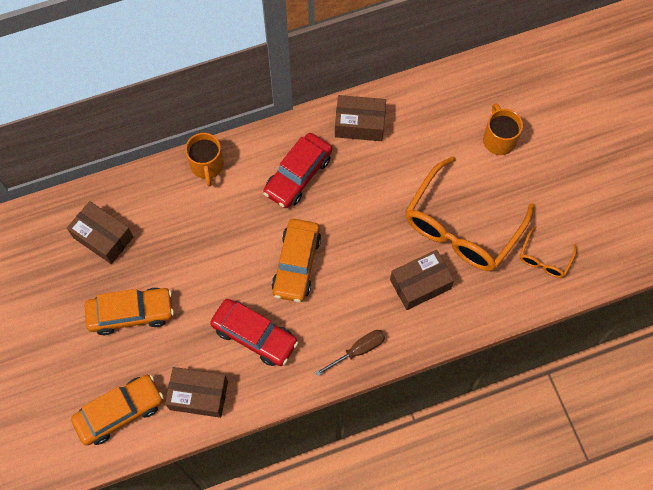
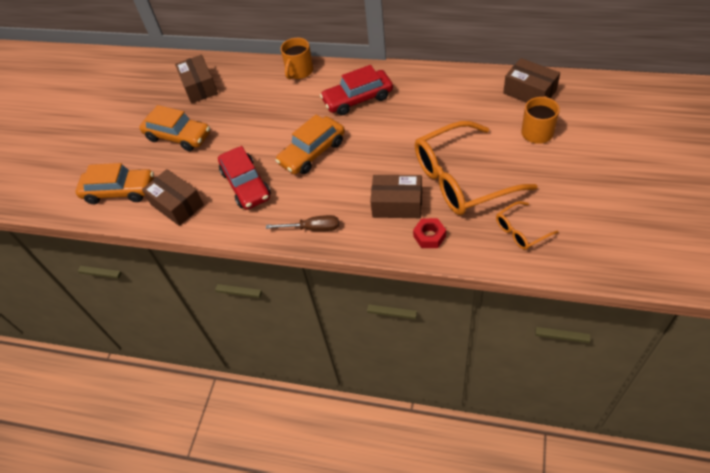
camera: 40 degrees right, 15 degrees down
brown box [335,95,386,141] -> brown box moved to [503,58,560,103]
none -> red nut [413,218,446,248]

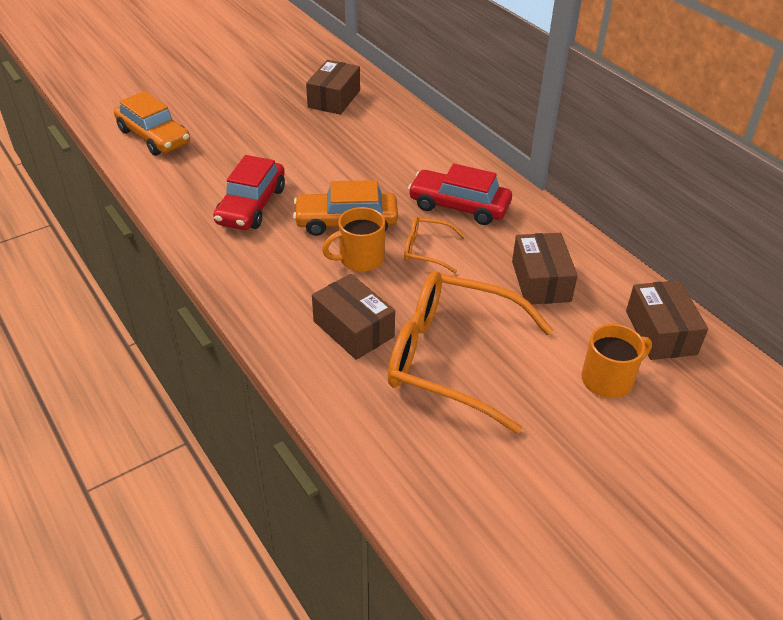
camera: 35 degrees right, 10 degrees down
orange car [139,105,210,151] -> none
brown box [142,169,204,226] -> brown box moved to [512,233,578,304]
brown screwdriver [266,215,339,231] -> none
orange mug [281,38,313,80] -> orange mug moved to [322,207,385,272]
red nut [413,218,446,248] -> none
orange glasses [496,201,559,250] -> orange glasses moved to [404,216,465,273]

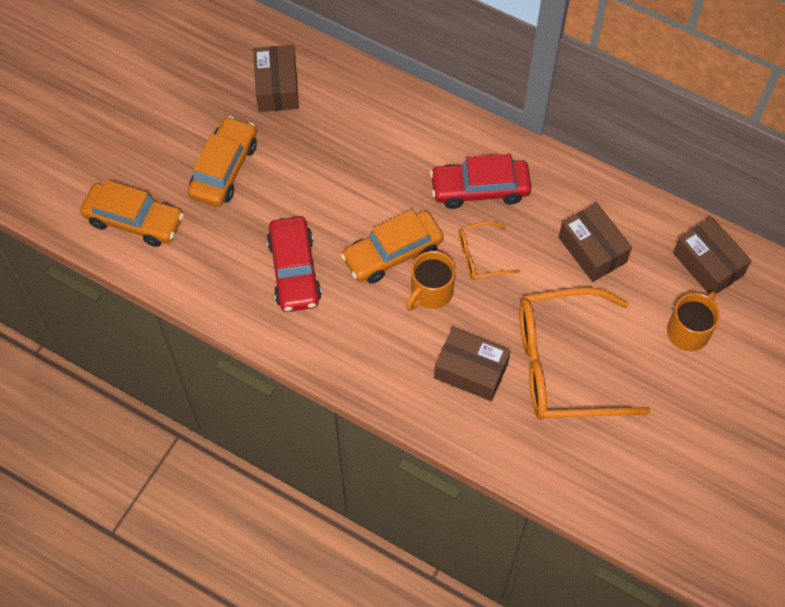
camera: 25 degrees left, 20 degrees up
none -> orange car [188,116,257,207]

